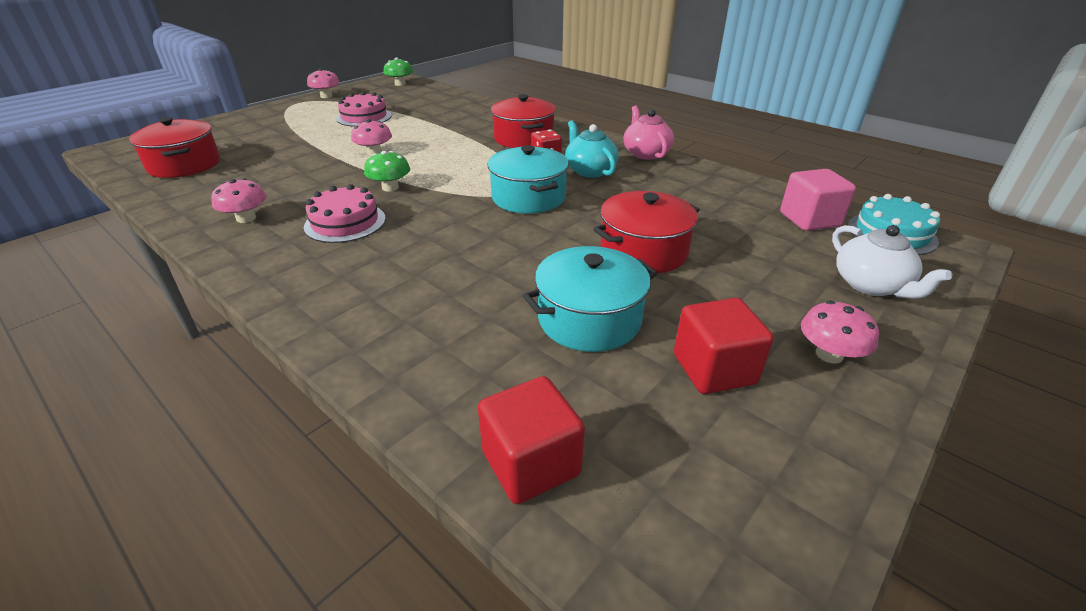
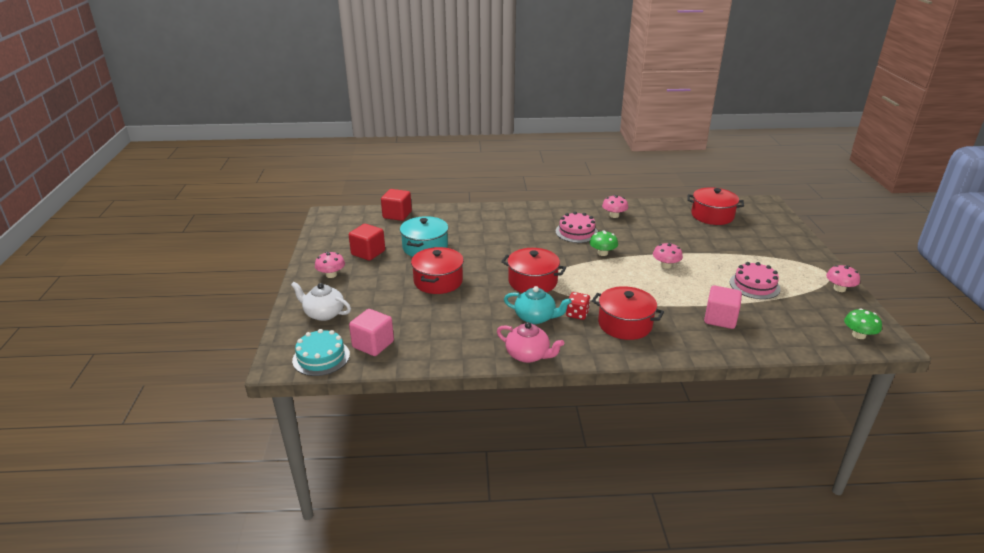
camera: 135 degrees right, 5 degrees down
turquoise pot [488,145,569,214] -> red pot [501,248,566,293]
none -> pink cube [704,286,742,329]

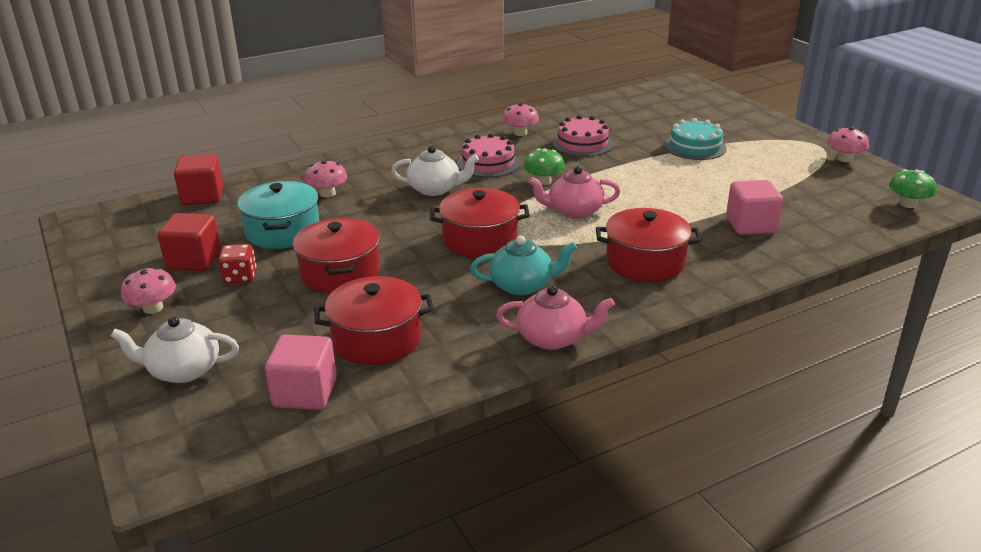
camera: 25 degrees left, 0 degrees up
turquoise cake [292,329,350,376] -> turquoise cake moved to [664,118,727,160]
red dice [566,292,590,320] -> red dice moved to [218,244,256,284]
pink mushroom [653,243,683,269] -> pink mushroom moved to [305,160,347,197]
red pot [687,187,744,225] -> red pot moved to [314,276,434,365]
pink cake [730,262,781,299] -> pink cake moved to [553,115,613,157]
none -> white teapot [391,145,479,196]
none -> pink teapot [528,166,621,219]

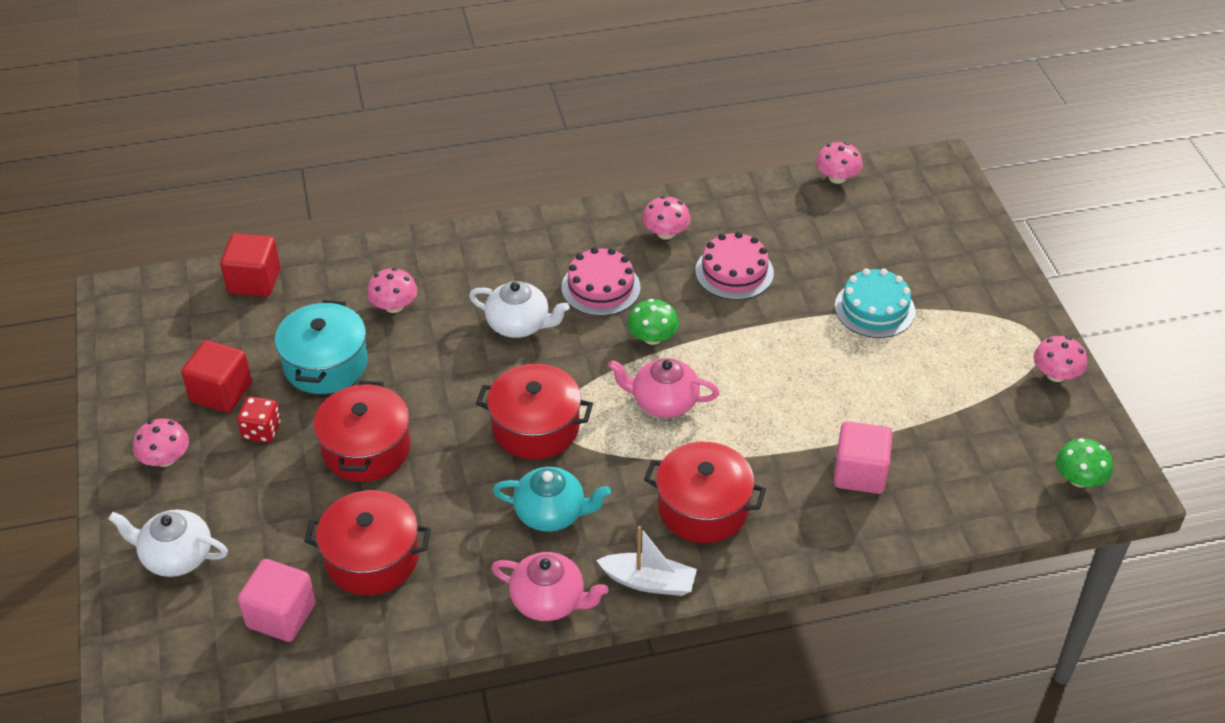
camera: 15 degrees right, 15 degrees up
none -> white boat [596,526,697,596]
none -> pink mushroom [816,142,863,184]

